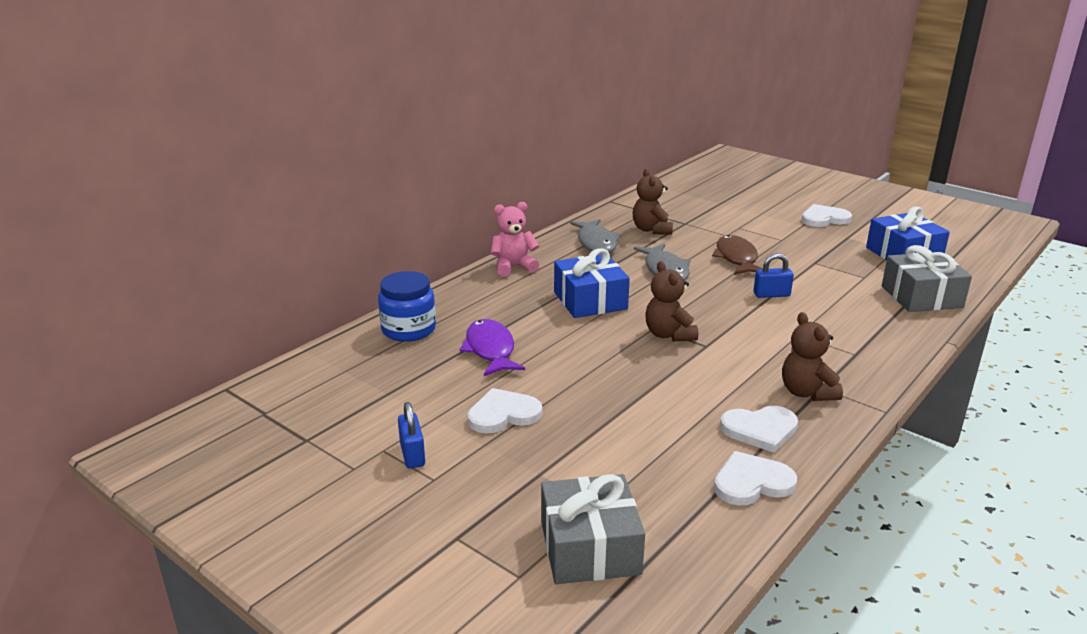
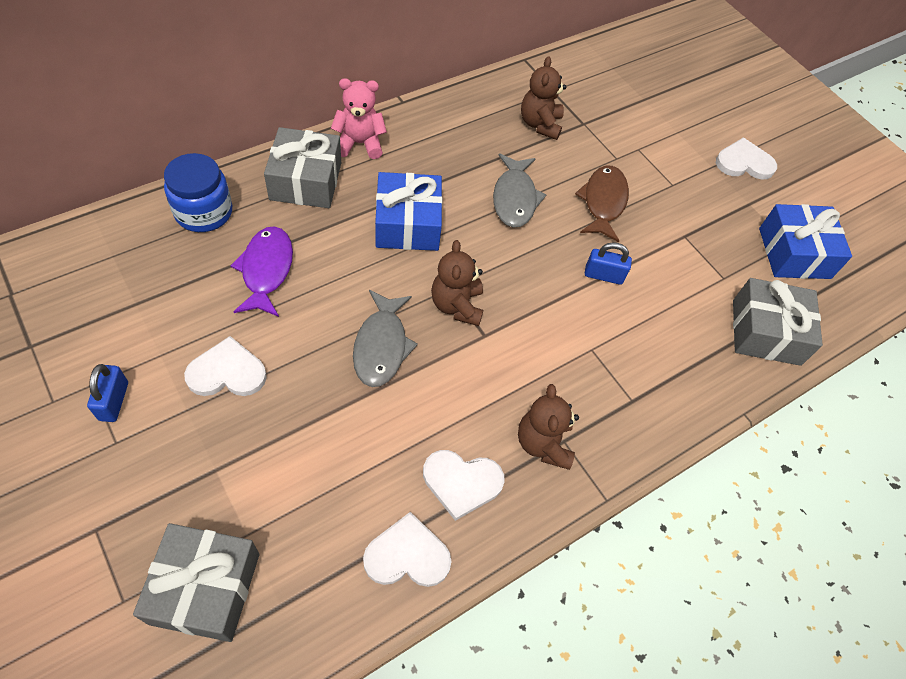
camera: 10 degrees right, 30 degrees up
grey fish [570,219,621,253] -> grey fish moved to [353,290,418,387]
none -> grey gift [264,127,341,208]

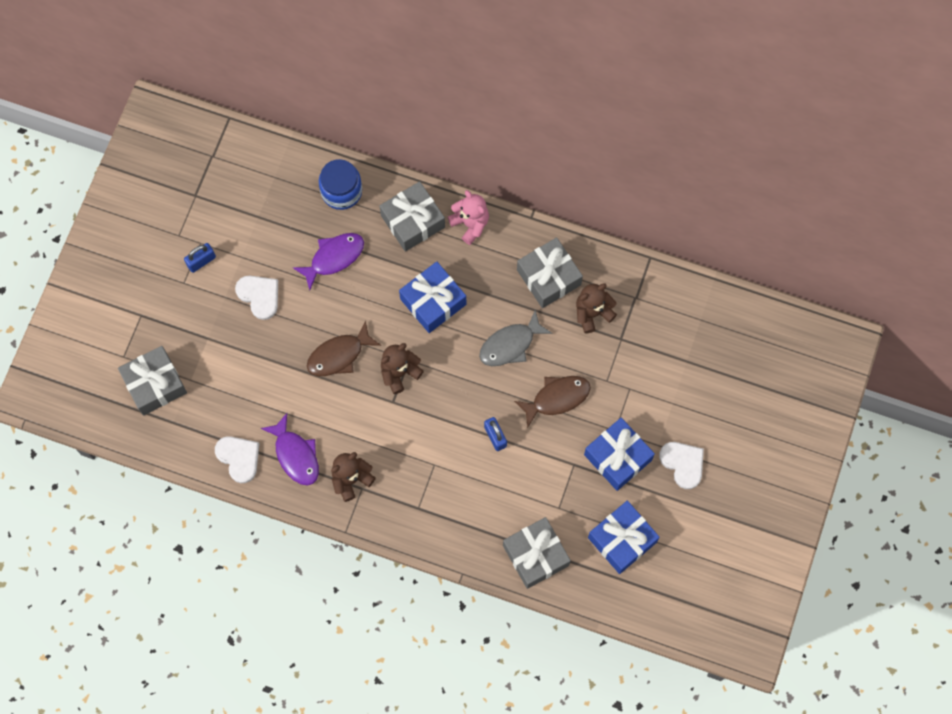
camera: 60 degrees right, 15 degrees up
grey fish [353,290,418,387] -> brown fish [307,320,381,376]
white heart [423,450,505,521] -> purple fish [260,413,319,486]
none -> grey gift [517,237,583,308]
none -> blue gift [584,418,655,491]

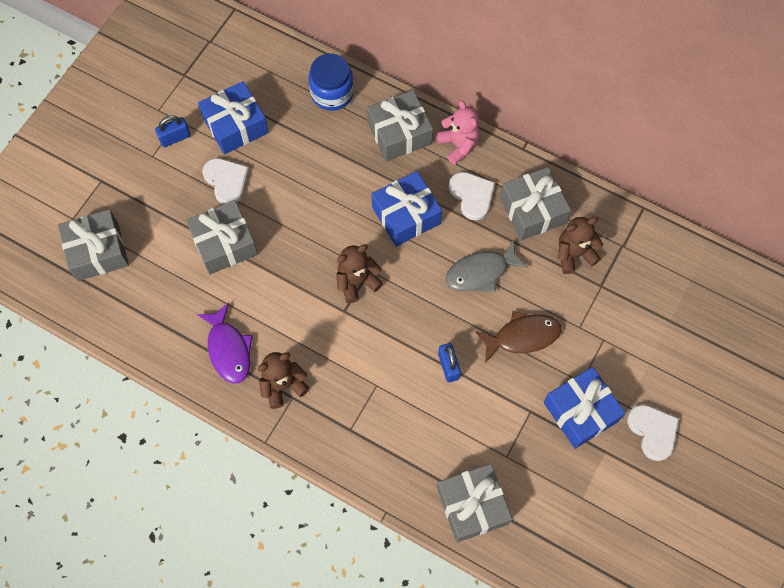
camera: 10 degrees right, 5 degrees down
white heart [215,436,259,483] -> white heart moved to [449,172,495,220]
purple fish [293,233,364,290] -> none
brown fish [307,320,381,376] -> none
blue gift [588,501,660,574] -> blue gift moved to [198,81,269,154]
none -> grey gift [186,200,258,275]

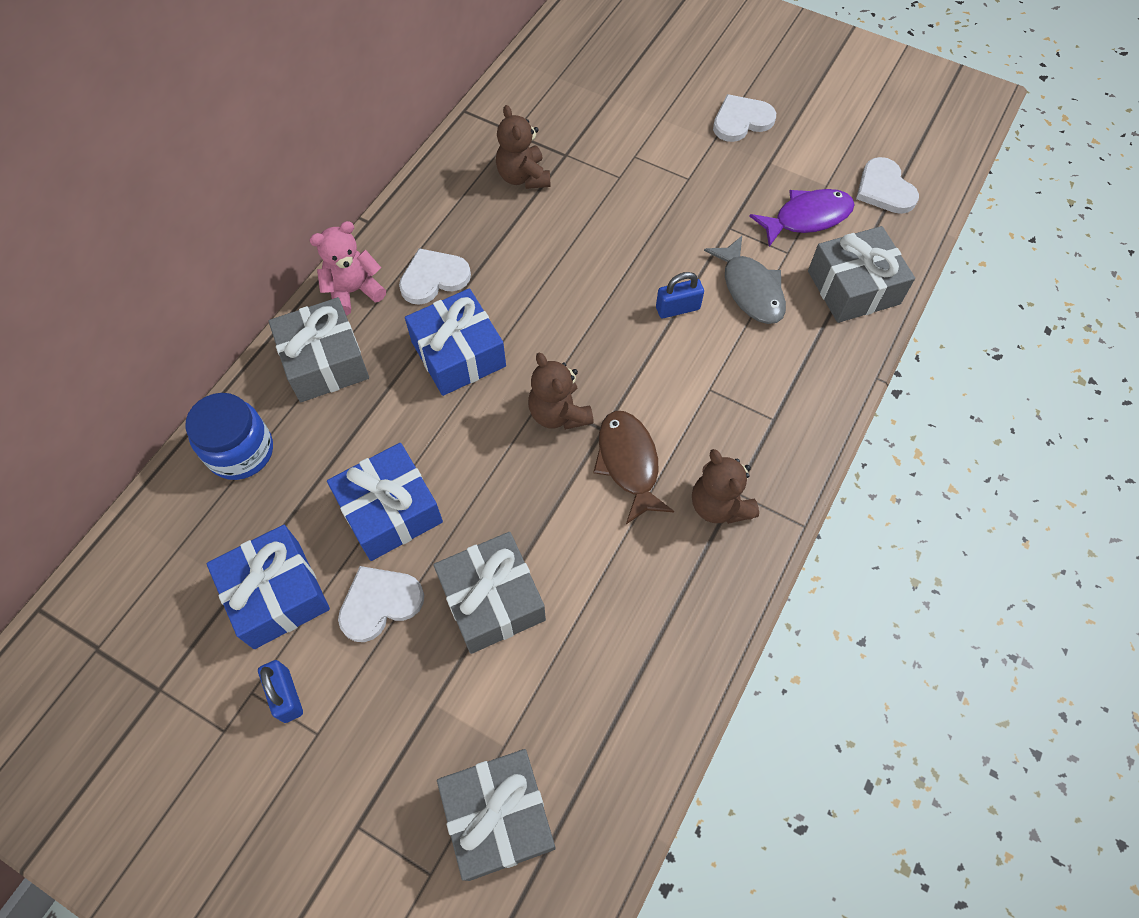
camera: 90 degrees left, 5 degrees down
purple fish [197,303,253,384] -> purple fish moved to [750,189,855,247]
grey fish [446,239,528,292] -> grey fish moved to [704,236,786,324]
brown fish [475,311,561,363] -> brown fish moved to [593,411,674,524]
grey gift [500,167,571,240] -> none
blue gift [544,367,626,449] -> blue gift moved to [327,443,443,561]
none -> white heart [856,157,919,214]

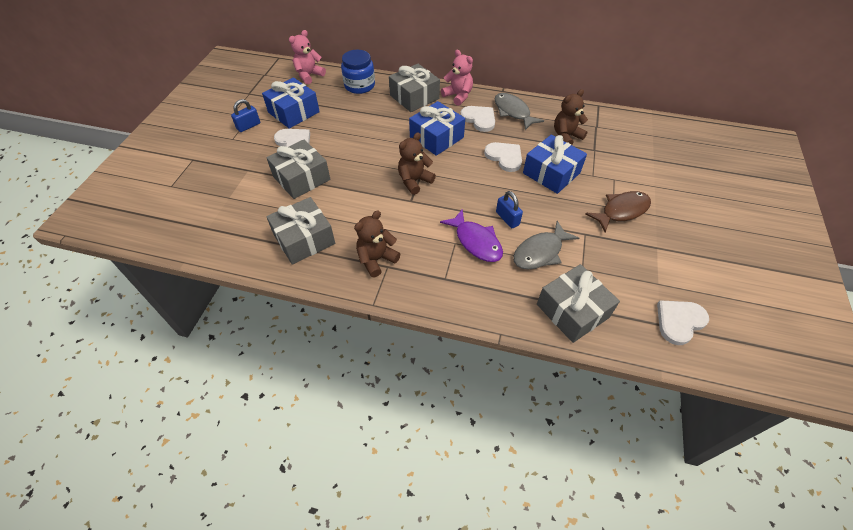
camera: 75 degrees right, 10 degrees down
blue gift [327,443,443,561] -> blue gift moved to [523,135,587,194]
grey gift [437,749,556,881] -> grey gift moved to [266,197,335,265]
brown fish [593,411,674,524] -> brown fish moved to [586,191,651,232]
white heart [713,94,776,142] -> white heart moved to [484,142,522,172]
purple fish [750,189,855,247] -> purple fish moved to [440,209,503,262]
none -> pink teddy bear [289,30,326,84]
none -> grey fish [495,93,544,130]

